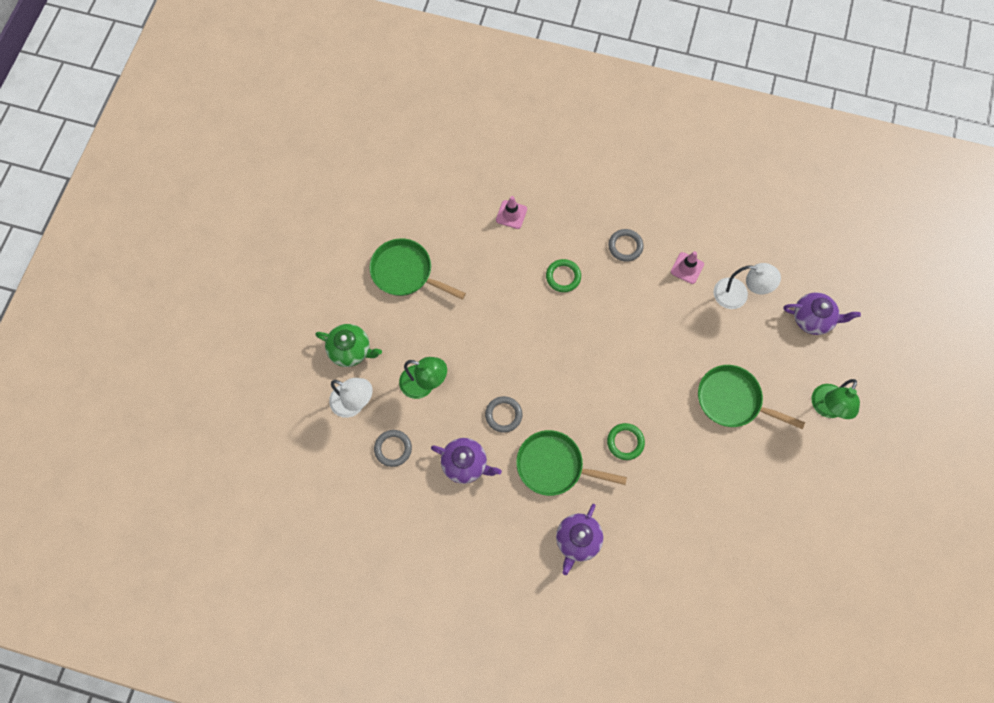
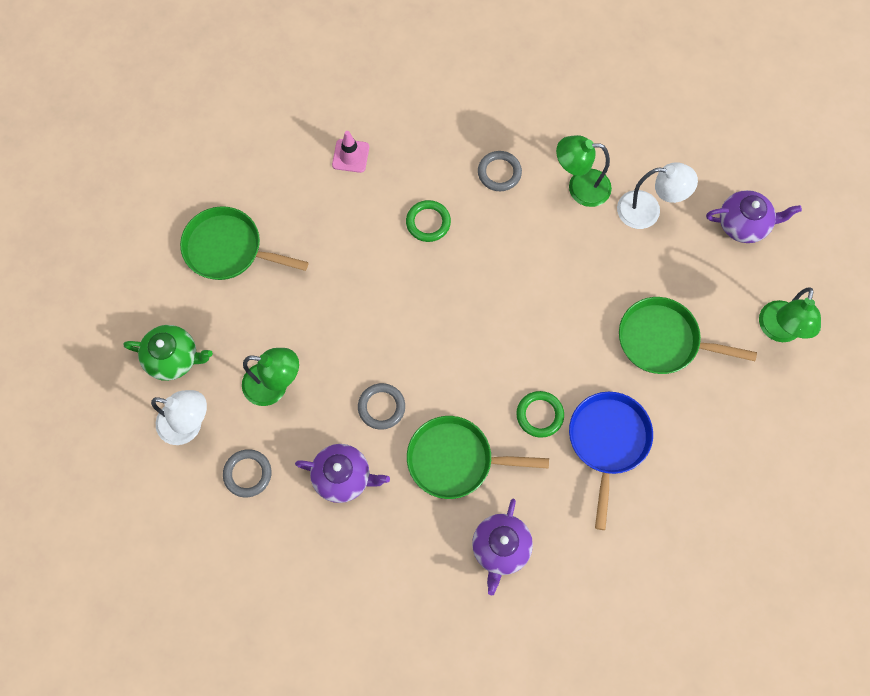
camera: 10 degrees left, 0 degrees up
pink traffic cone [671,251,704,284] -> green lamp [556,135,612,207]
none -> blue pan [569,392,653,530]

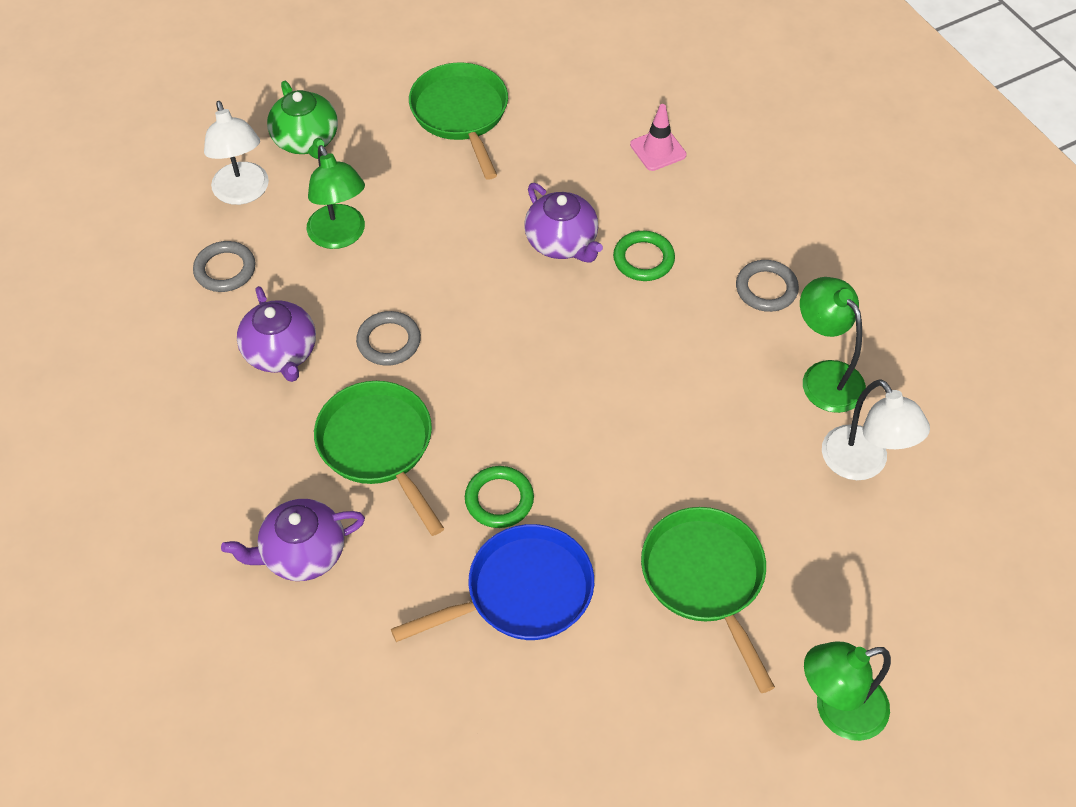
camera: 55 degrees right, 15 degrees down
purple teapot [706,190,802,243] -> purple teapot moved to [524,183,603,263]

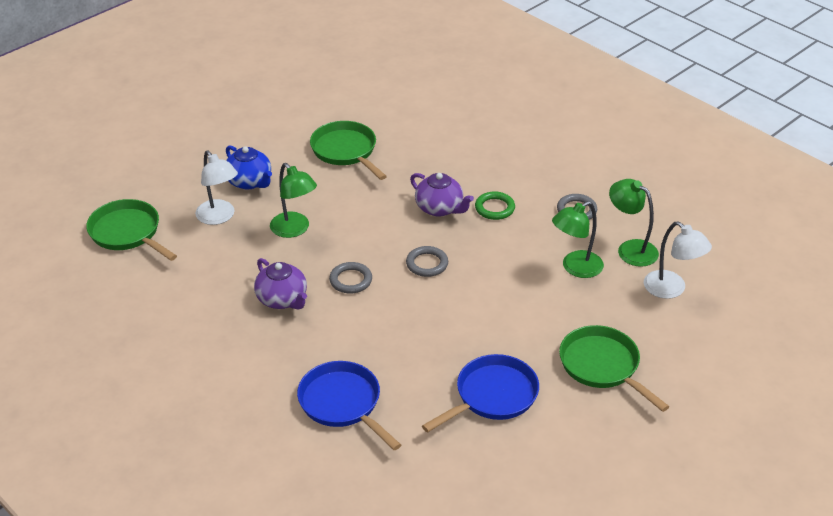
camera: 15 degrees left, 15 degrees down
grey ring [193,241,255,292] -> grey ring moved to [406,246,448,277]
purple teapot [221,499,365,581] -> blue pan [297,361,401,450]
green teapot [267,81,338,159] -> blue teapot [226,145,272,189]
green pan [314,381,444,536] -> green pan moved to [86,199,177,261]
green ring [465,466,534,528] -> none
pink traffic cone [630,104,686,171] -> none
green lamp [804,642,891,741] -> green lamp moved to [552,201,604,278]

